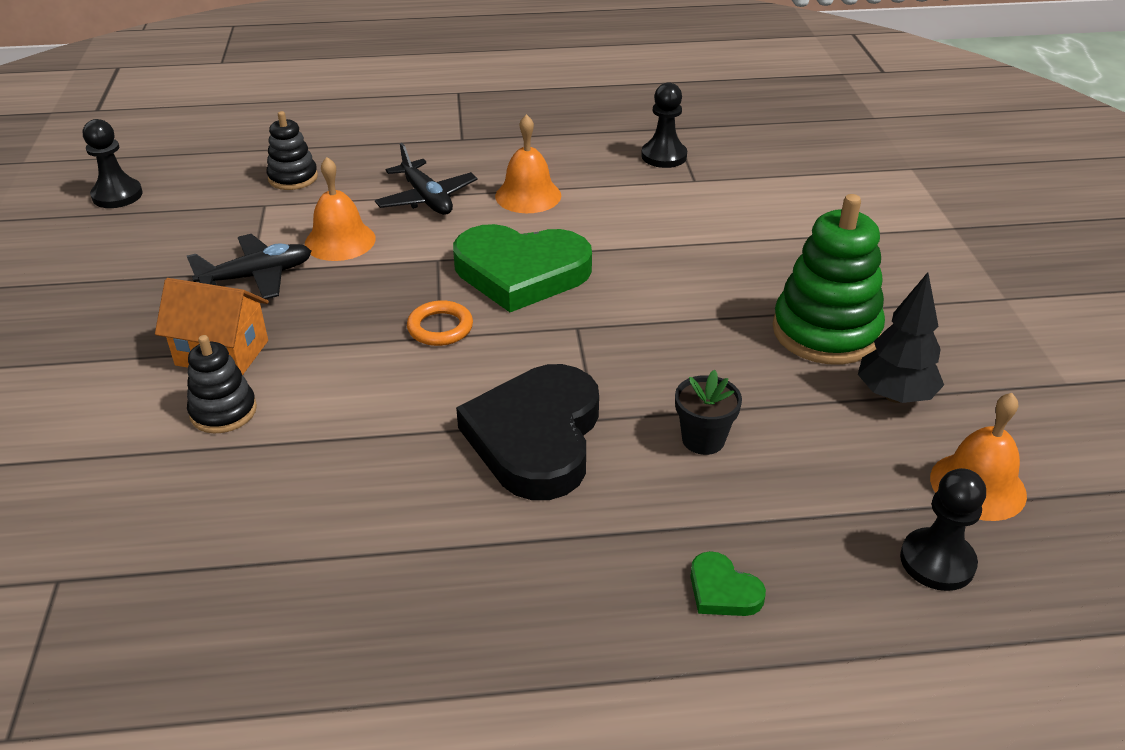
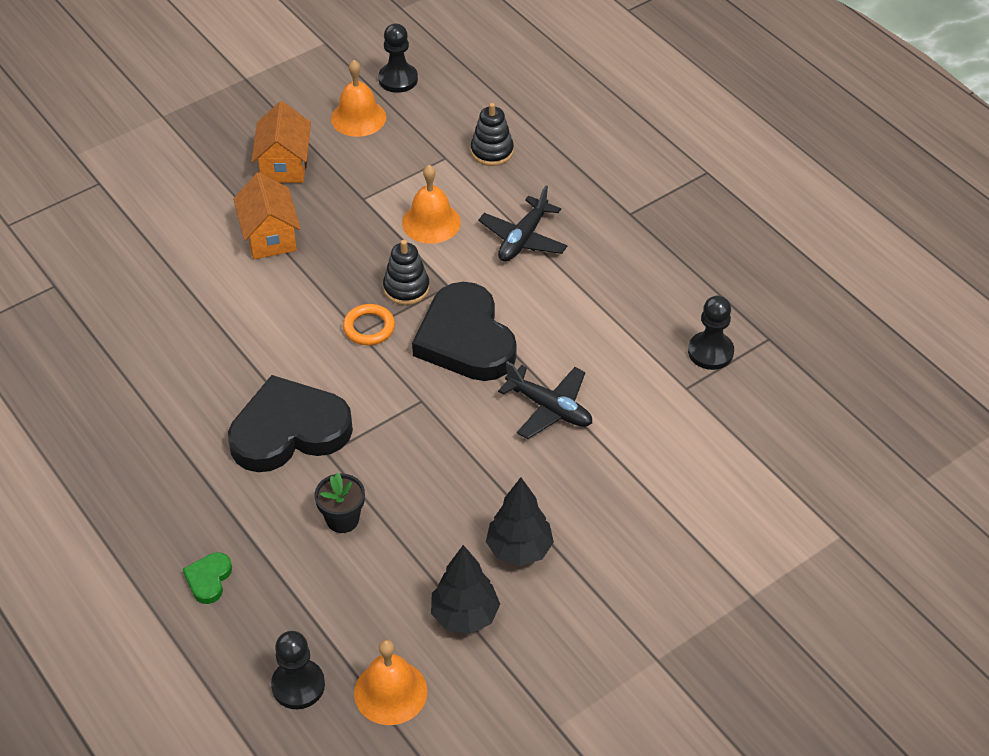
camera: 60 degrees right, 10 degrees up
black plane [187,234,311,299] -> black plane moved to [498,361,592,439]
black stacking toy [187,335,257,434] -> black stacking toy moved to [383,240,430,305]
green heart [453,224,592,312] -> black heart [412,282,517,381]
orange bell [495,114,561,213] -> orange bell moved to [331,60,386,137]
green stacking toy [772,194,885,364] -> black tree [486,477,554,566]
none -> orange house [251,101,311,183]

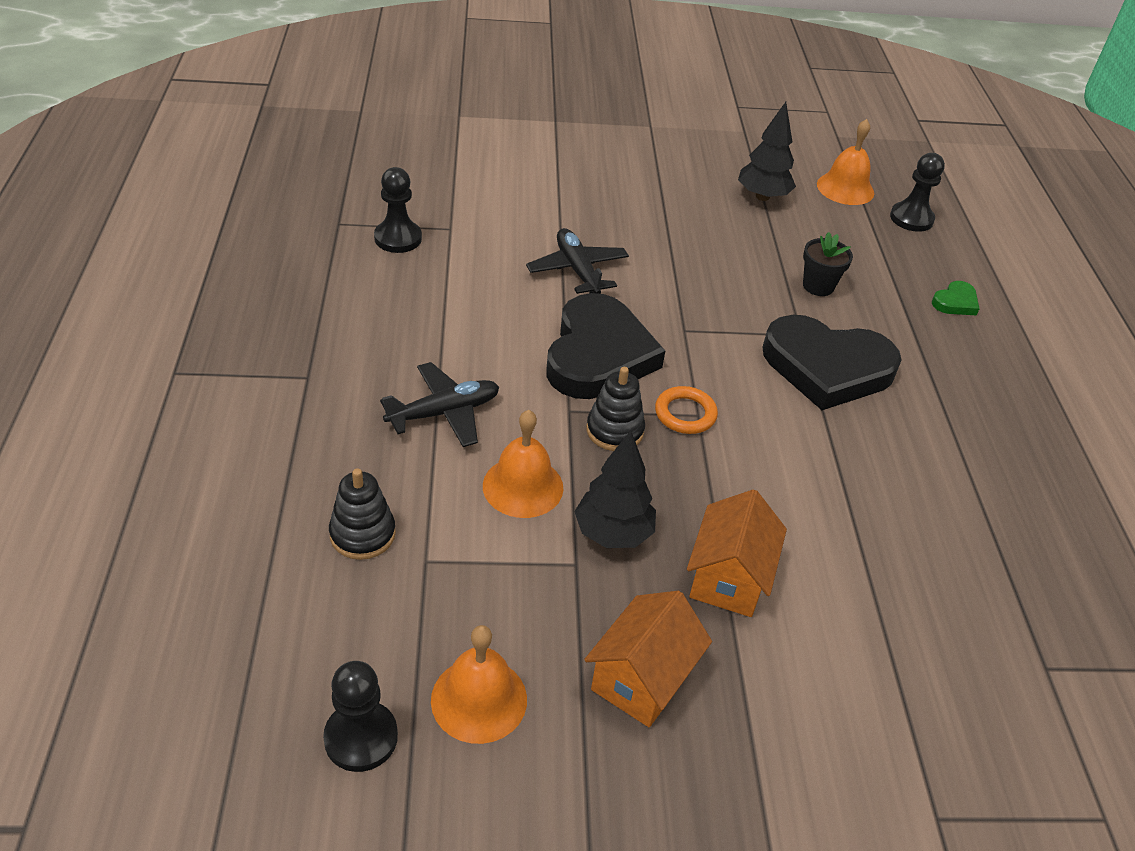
camera: 150 degrees left, 5 degrees down
black tree [486,477,554,566] -> black tree moved to [574,431,656,548]

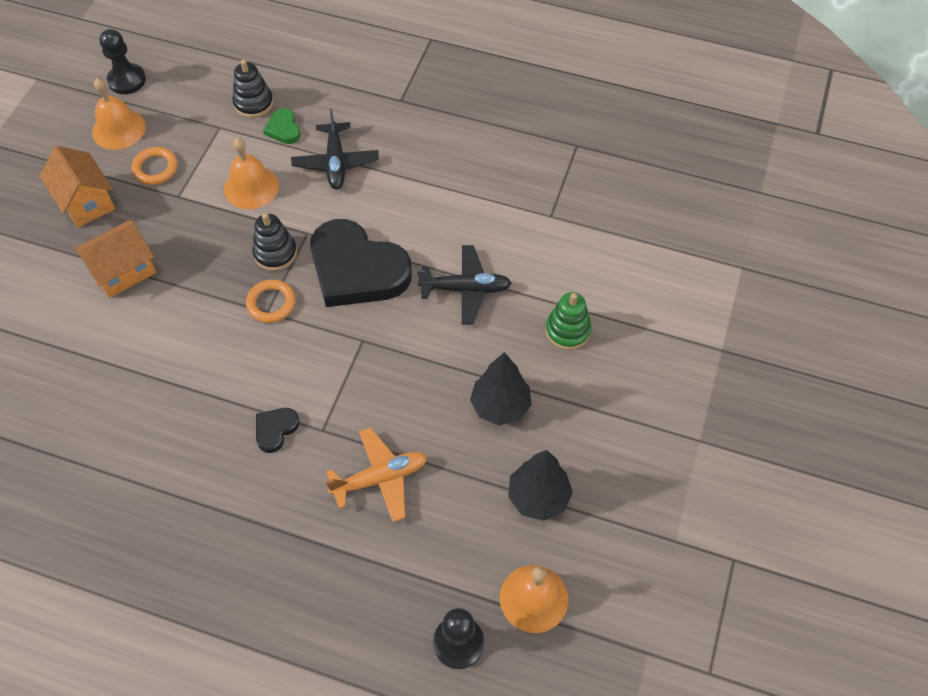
camera: 115 degrees right, 15 degrees up
black pawn [374,167,422,253] -> none
black tree [574,431,656,548] -> black tree moved to [470,352,532,426]
orange house [687,489,787,617] -> orange house turned 75 degrees counterclockwise [75,220,156,298]
black heart [763,315,901,410] -> black heart [256,408,299,453], size x0.42
black flower pot [803,232,853,296] -> orange plane [326,427,427,522]
green heart [932,281,980,316] -> green heart moved to [263,108,301,144]
none -> orange ring [131,147,178,185]
none -> green stacking toy [545,292,592,350]

